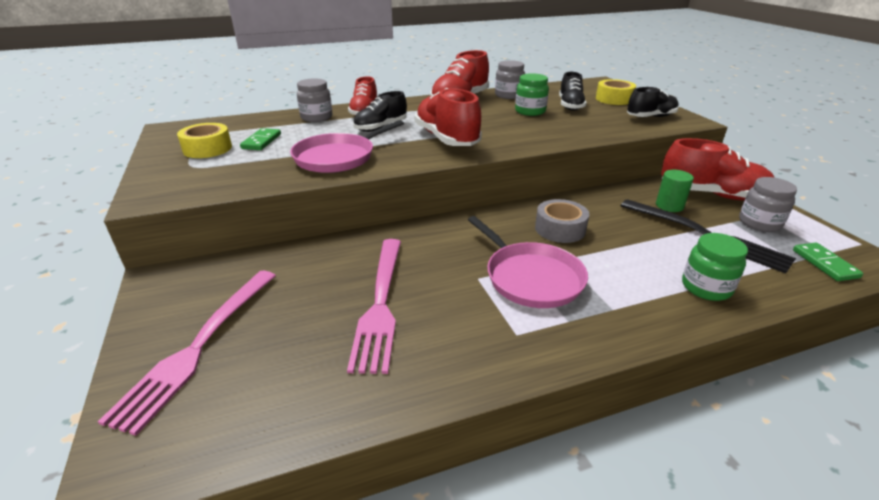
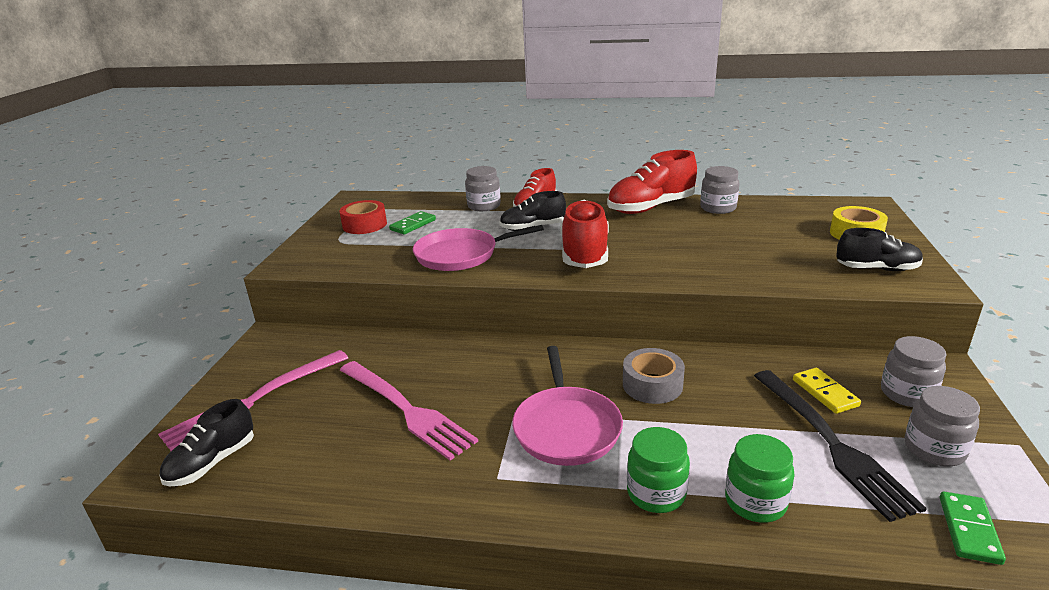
camera: 30 degrees right, 5 degrees down
yellow tape [177,123,232,158] -> red tape [339,200,387,234]
pink fork [347,239,401,374] -> pink fork turned 75 degrees counterclockwise [340,361,478,461]
green jar [515,73,549,116] -> green jar moved to [627,427,690,513]
black shoe [559,72,587,111] -> black shoe moved to [159,399,254,486]
green cylinder [656,170,694,212] -> yellow domino [793,368,861,414]
red shoe [661,138,775,200] -> grey jar [881,336,947,407]

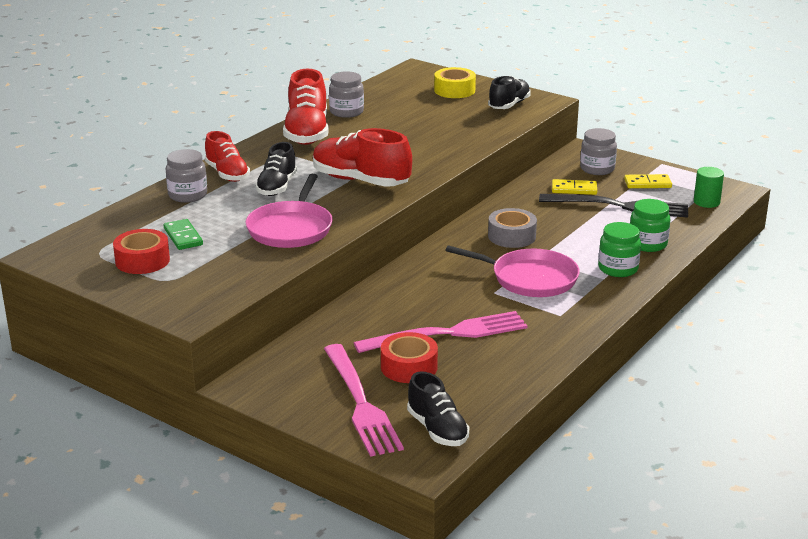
camera: 65 degrees left, 0 degrees up
grey jar [905,386,980,467] -> yellow domino [624,174,672,188]
green domino [940,491,1006,565] -> green cylinder [694,167,724,208]
none -> red tape [381,332,438,383]

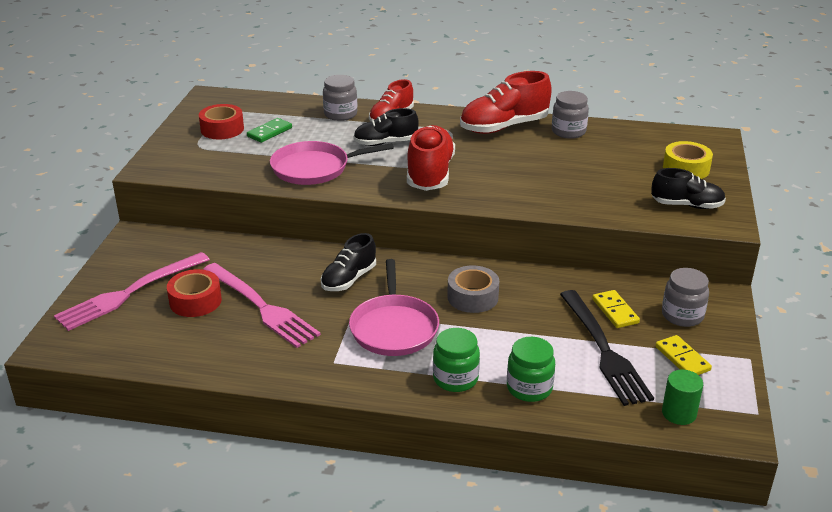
camera: 65 degrees right, 5 degrees up
black shoe [407,371,469,446] -> black shoe moved to [321,233,376,291]

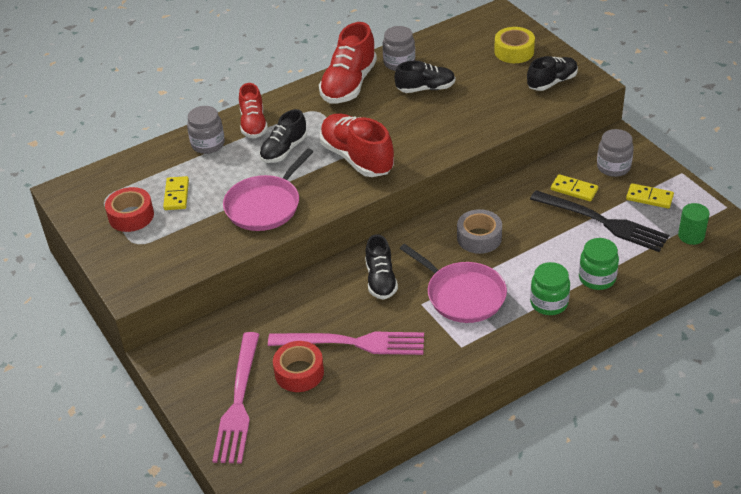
camera: 40 degrees left, 10 degrees up
green domino [247,118,292,143] -> yellow domino [163,176,189,210]
none -> black shoe [395,61,455,93]

